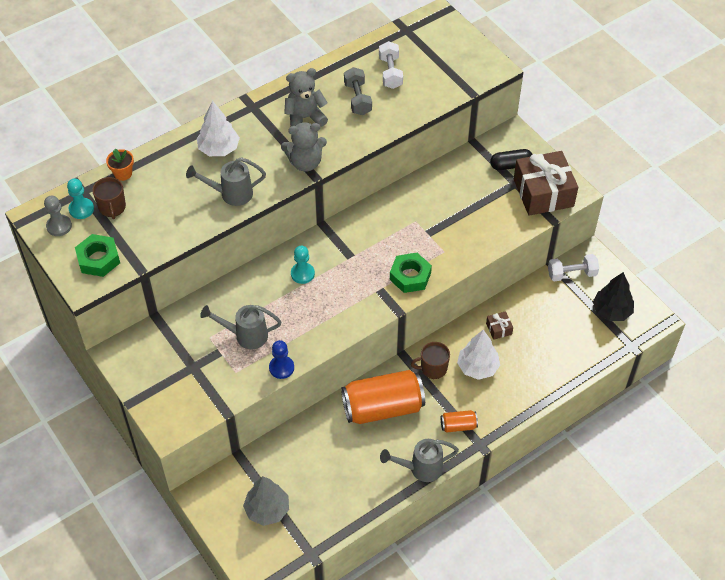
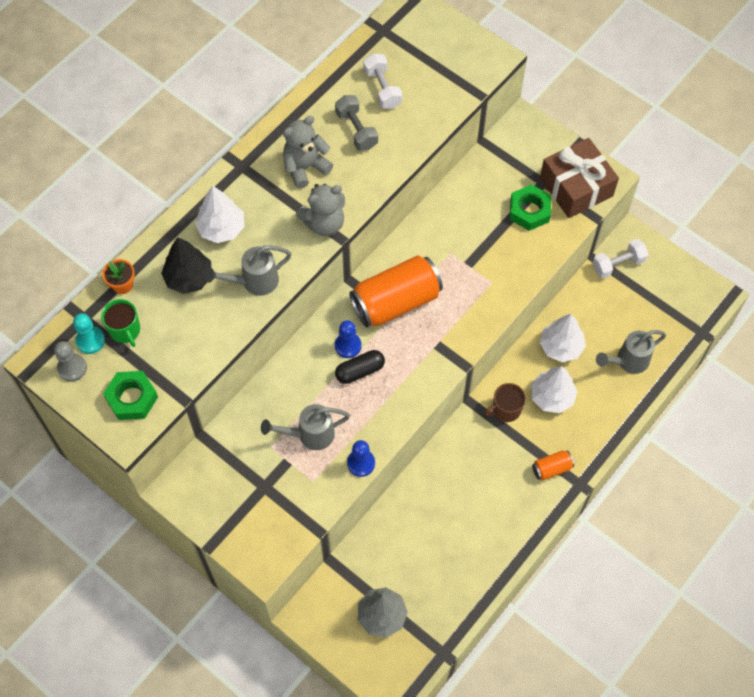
camera: 15 degrees left, 10 degrees up
brown mug [92,177,126,219] -> green mug [101,299,140,347]
turquoise pawn [291,246,315,284] -> blue pawn [335,320,362,358]
orange can [341,370,425,424] -> orange can moved to [349,255,443,327]
grey watering can [380,439,459,482] -> grey watering can moved to [596,330,666,374]
green nut [390,253,432,293] -> green nut moved to [510,184,551,231]
brown gift [486,311,513,340] -> white tree [540,314,586,362]
black capsule [490,149,532,170] -> black capsule moved to [335,350,385,384]
black tree [593,272,634,321] -> black tree moved to [161,237,211,294]

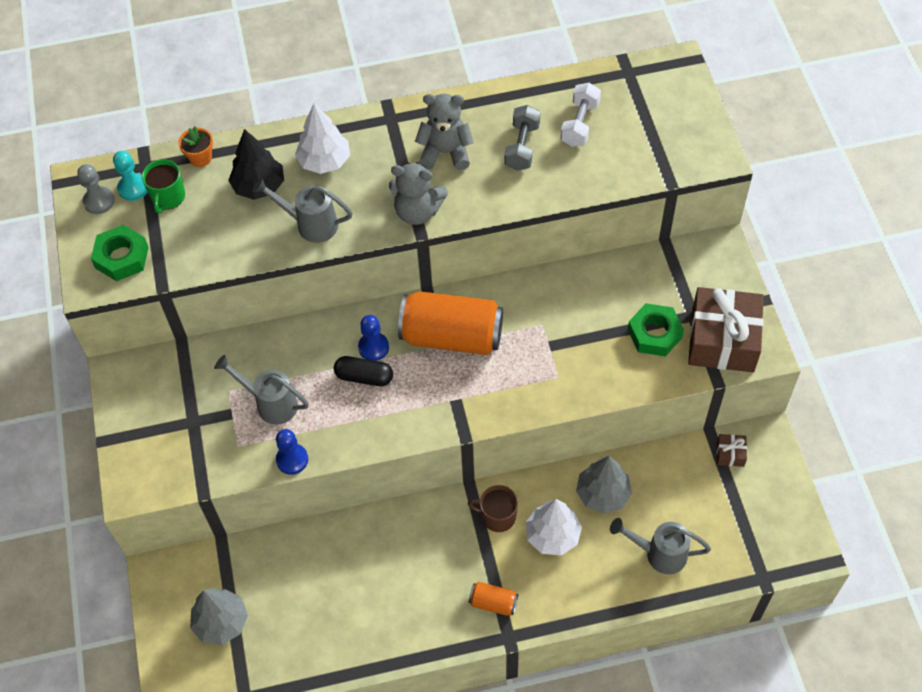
camera: 40 degrees right, 5 degrees down
white tree [540,314,586,362] -> grey tree [576,456,632,514]
white dumbbell [593,239,648,279] -> brown gift [717,434,747,467]

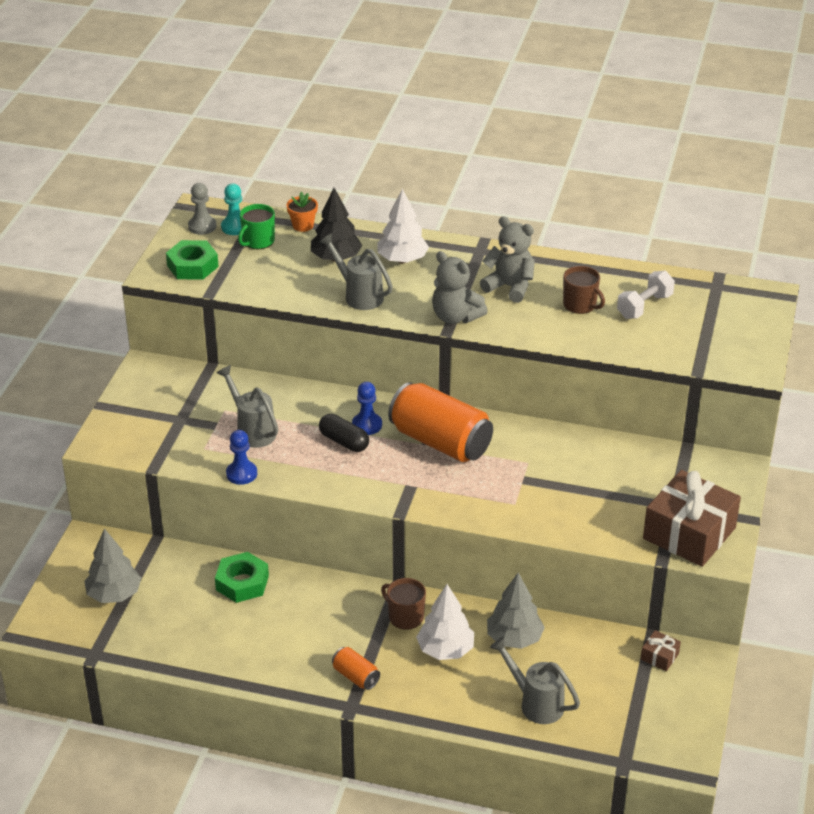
camera: 25 degrees right, 20 degrees down
grey dumbbell [504,105,540,171] -> brown mug [563,266,605,314]
green nut [628,303,684,356] -> green nut moved to [215,552,269,603]

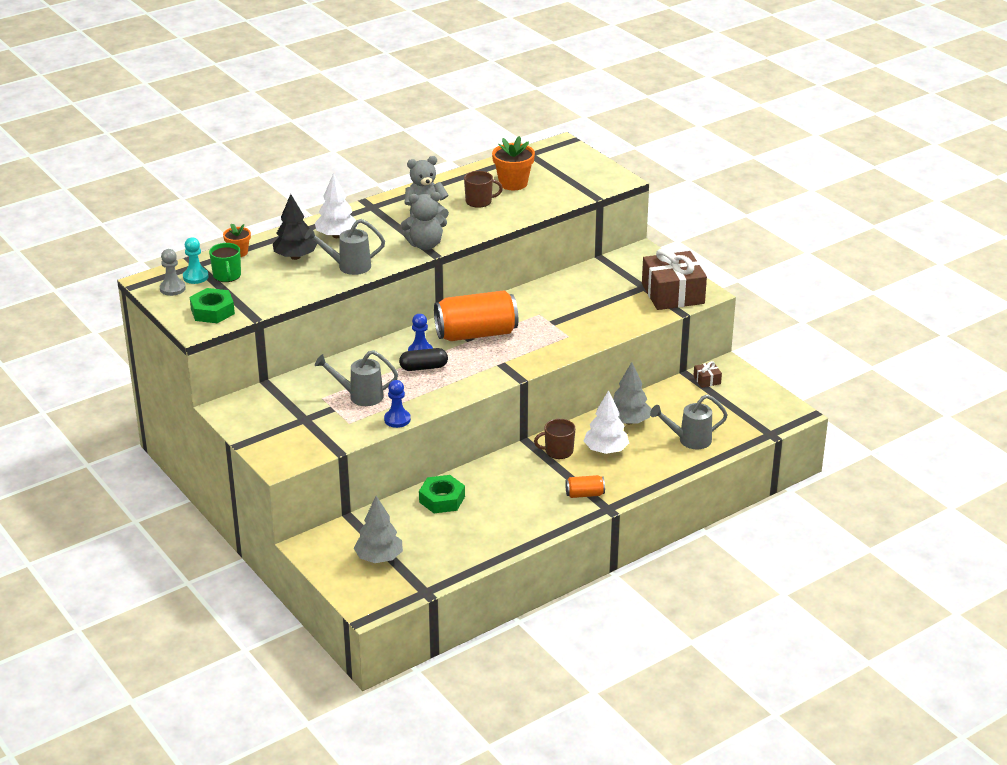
camera: 50 degrees left, 5 degrees down
white dumbbell [617,271,675,319] -> orange flower pot [492,136,535,190]

